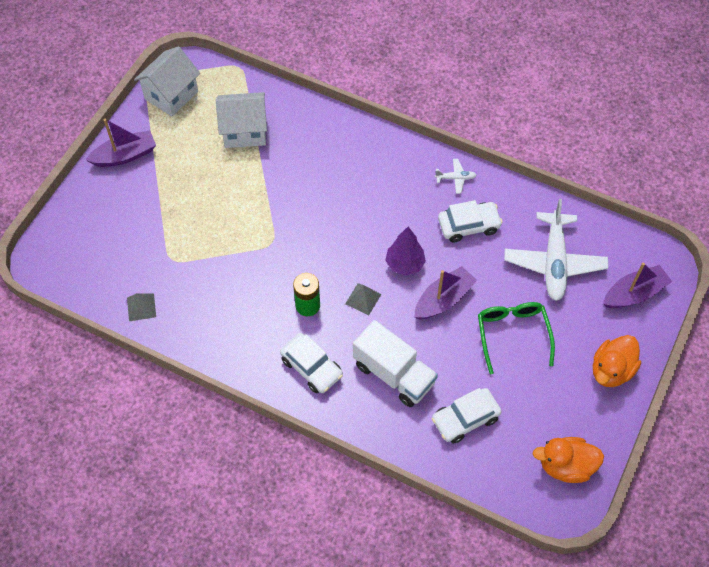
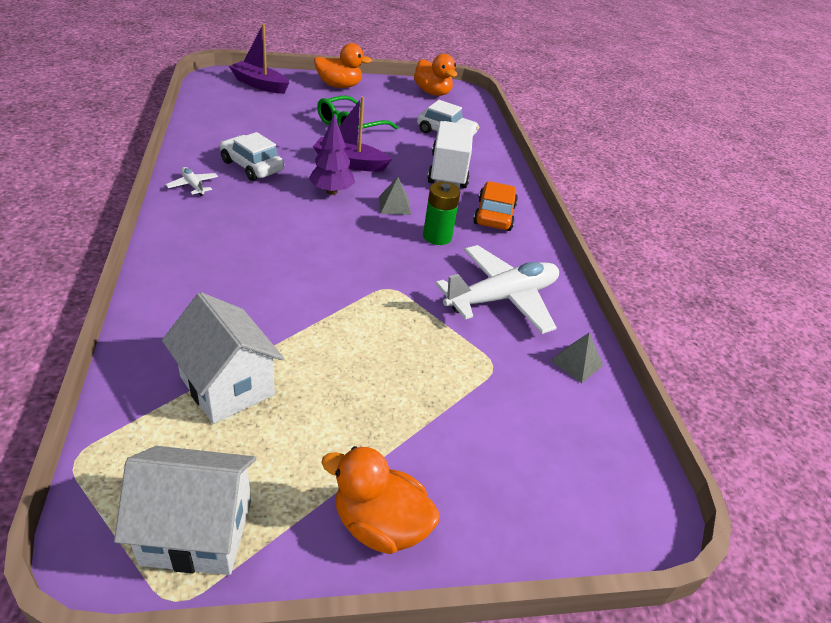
camera: 130 degrees left, 20 degrees down
purple boat [86,119,156,167] -> orange duck [321,446,440,554]
white car [280,333,343,393] -> orange car [473,181,518,231]
white plane [504,199,608,301] -> white plane moved to [436,245,559,334]

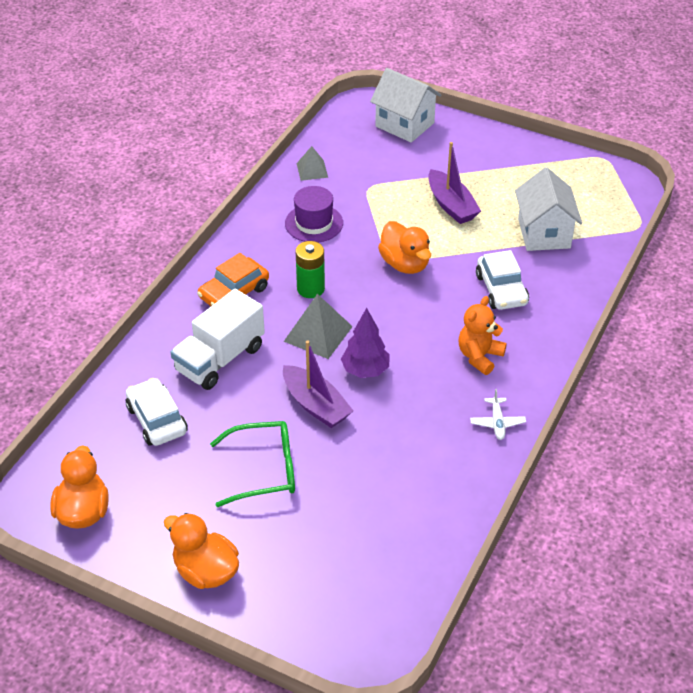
camera: 140 degrees left, 5 degrees up
white house [114,446,256,575] -> white house moved to [370,68,442,143]
white car [220,132,284,181] -> white car moved to [476,250,529,310]
purple boat [229,24,289,94] -> purple boat moved to [428,142,481,224]
orange duck [321,446,440,554] -> orange duck moved to [378,221,431,274]
grey pyramid [379,177,411,215] -> grey pyramid [284,294,353,359], size x1.61
white plane [436,245,559,334] -> purple hat [285,186,343,242]
none -> orange teddy bear [458,296,507,375]

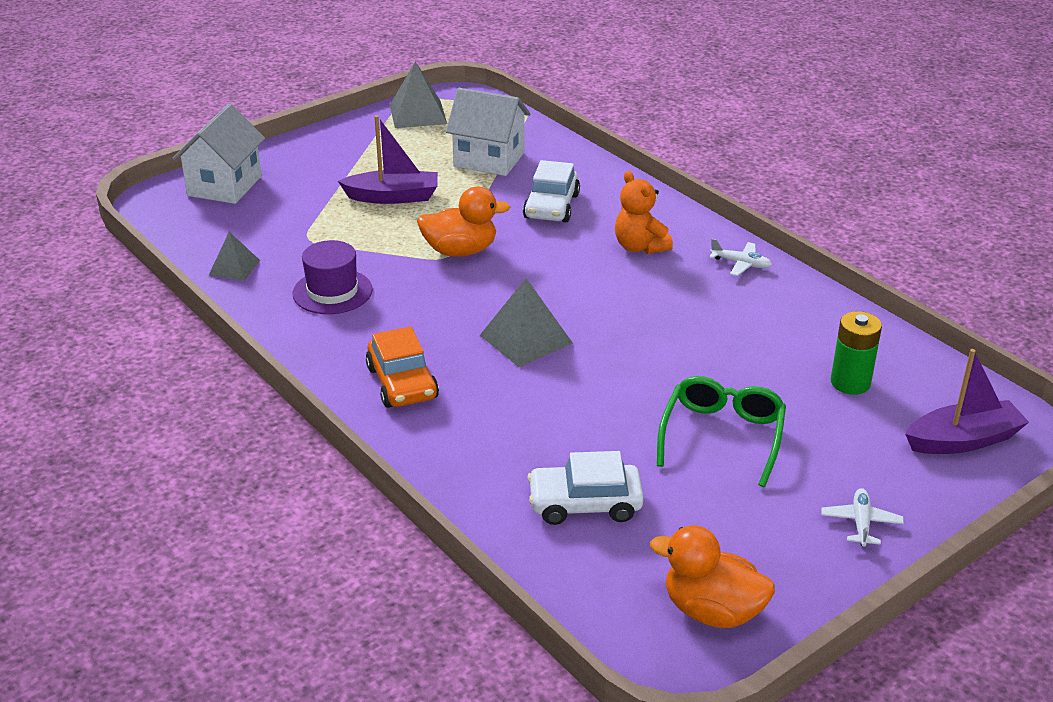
camera: 65 degrees left, 10 degrees down
orange duck [164,513,239,589] -> white plane [821,488,904,547]
white truck [171,289,265,390] -> none
purple boat [283,340,354,428] -> purple boat moved to [905,349,1029,454]
green battery [296,241,325,298] -> green battery moved to [831,311,882,395]
purple tree [341,308,389,378] -> none
white house [370,68,442,143] -> white house turned 45 degrees counterclockwise [172,104,265,204]
white car [476,250,529,310] -> white car turned 90 degrees clockwise [523,160,580,222]
none -> grey pyramid [390,61,447,128]

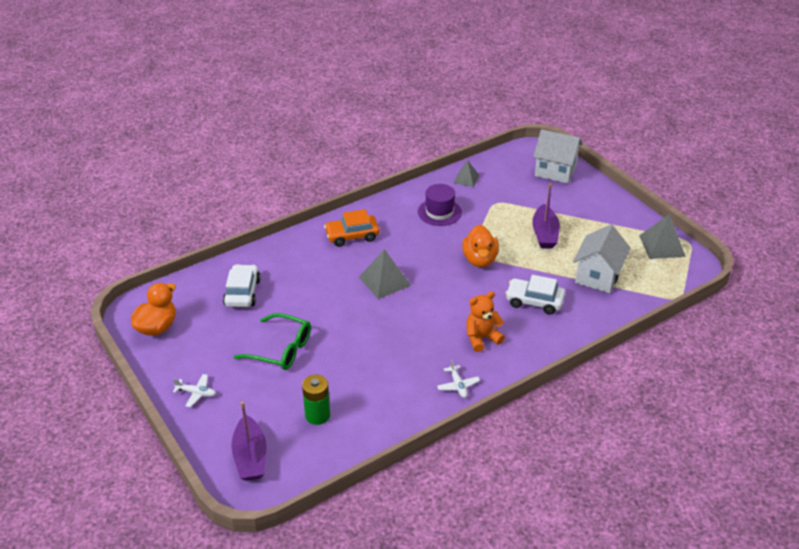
camera: 95 degrees right, 5 degrees up
white plane [709,239,772,276] -> white plane turned 45 degrees counterclockwise [437,359,480,398]

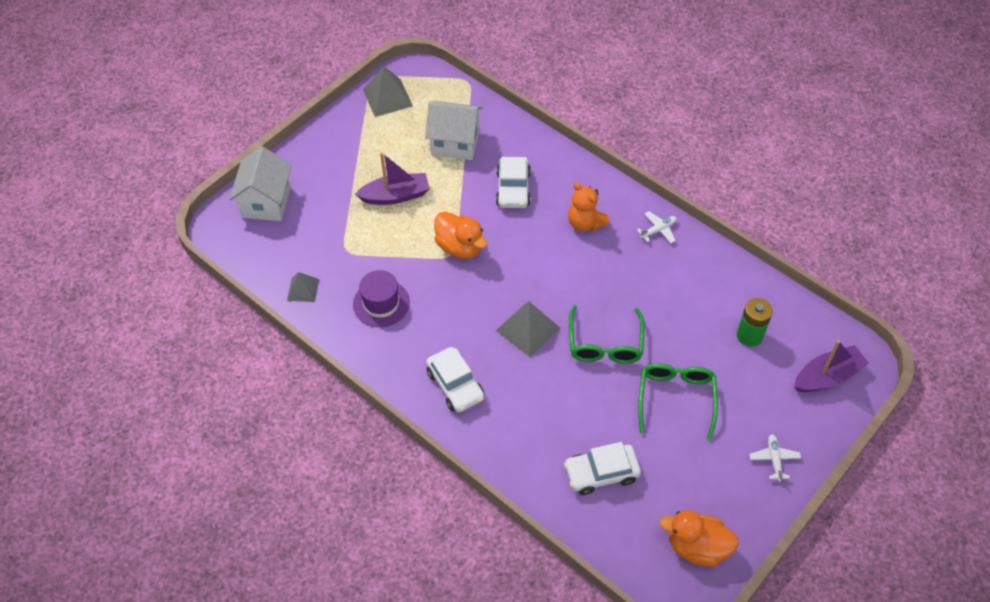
camera: 105 degrees left, 15 degrees up
orange car [324,209,379,247] -> white car [426,347,484,413]
orange duck [462,225,499,267] -> orange duck turned 60 degrees clockwise [434,211,487,259]
none -> green glasses [569,305,645,363]

